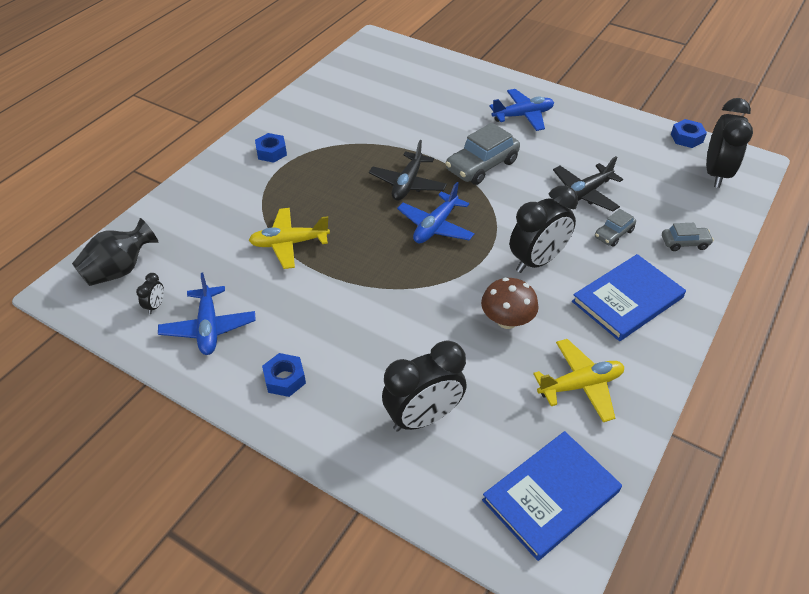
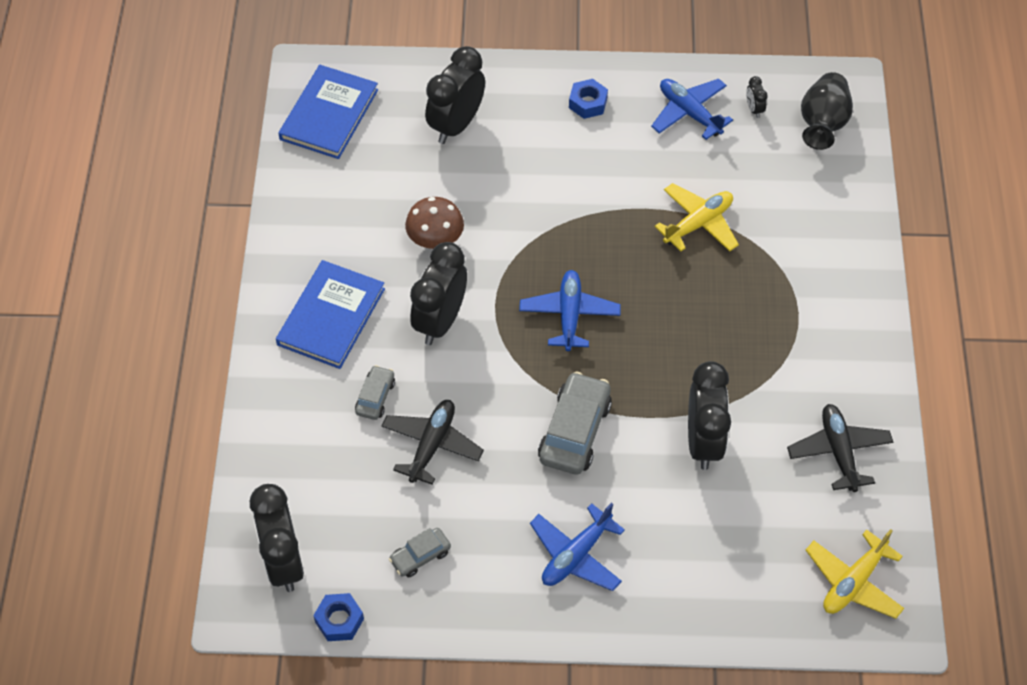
camera: 150 degrees right, 10 degrees up
blue nut [255,133,287,163] -> none
black plane [369,140,447,201] -> black plane moved to [787,404,893,492]
yellow plane [533,339,624,422] -> yellow plane moved to [806,529,904,619]
grey car [662,223,714,251] -> grey car moved to [389,528,451,577]
none -> black clock [688,361,731,470]

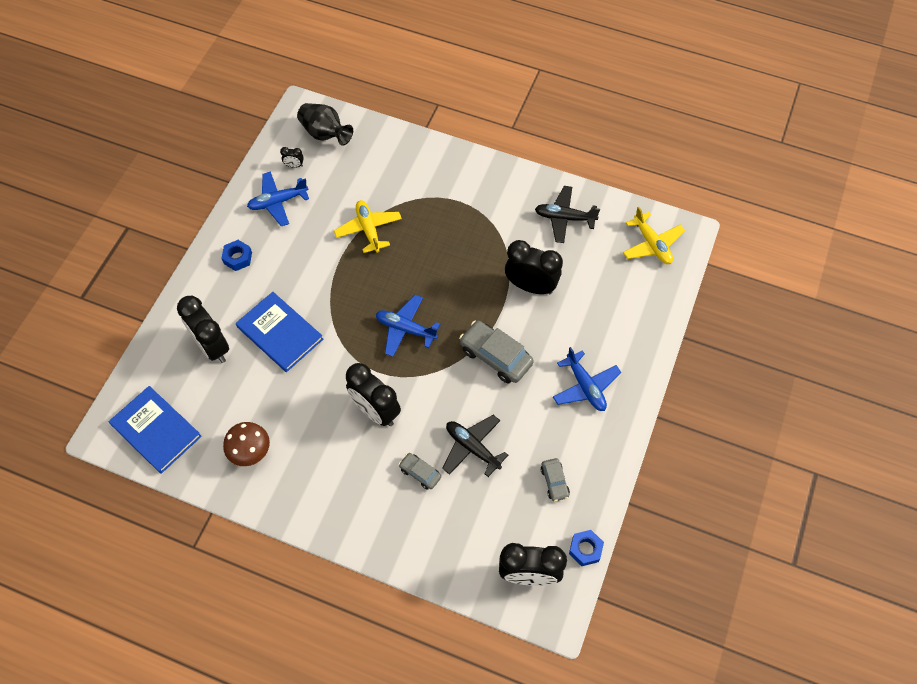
camera: 70 degrees left, 5 degrees up
blue book [276,260,385,369] -> blue book moved to [236,292,323,372]
brown mushroom [405,197,464,249] -> brown mushroom moved to [223,422,270,466]

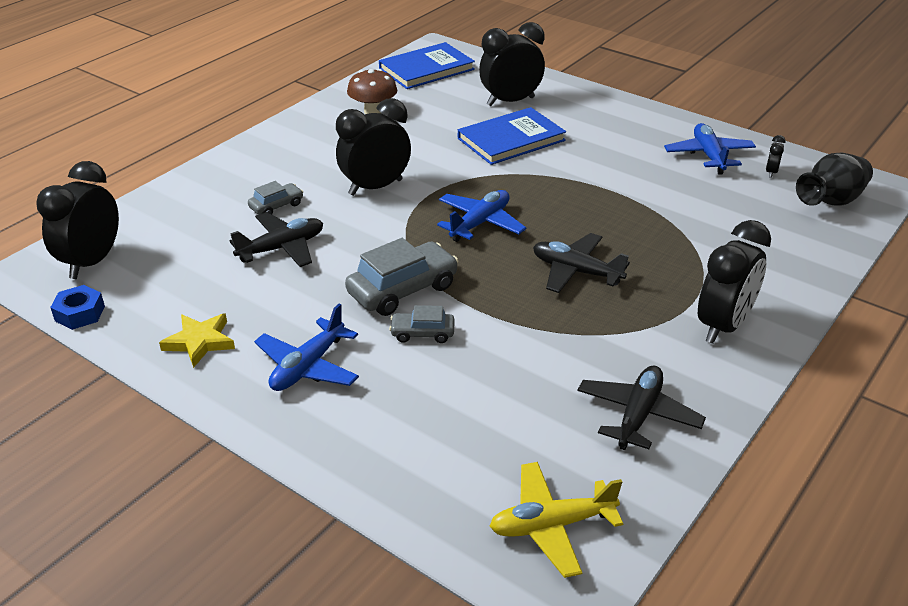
camera: 105 degrees right, 25 degrees down
blue nut [221,240,252,271] -> none
yellow plane [334,200,402,253] -> none
black clock [505,240,563,294] -> black clock moved to [698,220,771,344]
grey car [541,458,570,501] -> grey car moved to [389,305,455,343]
blue plane [553,347,621,411] -> blue plane turned 45 degrees counterclockwise [254,303,359,391]
none -> yellow star [159,314,235,368]
none -> black plane [533,233,630,293]

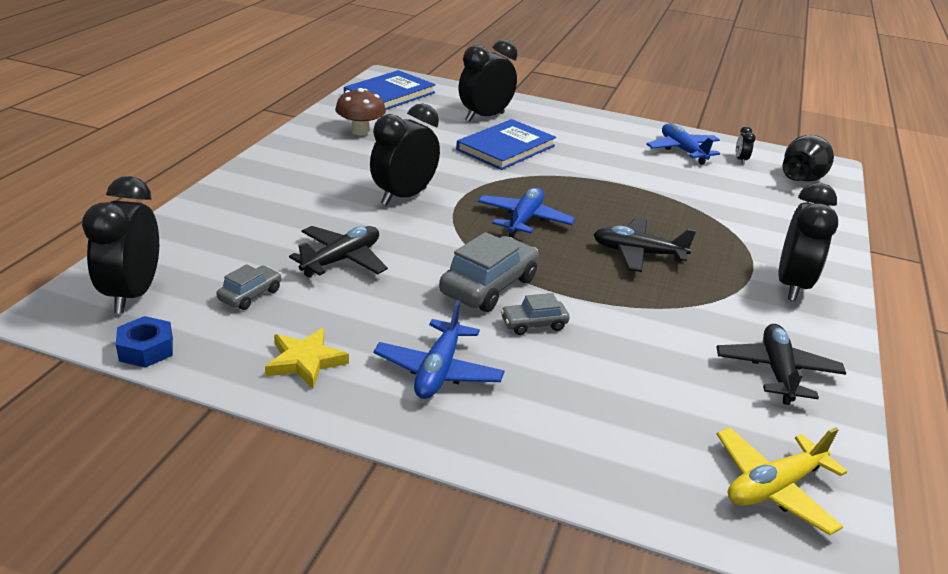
camera: 20 degrees left, 5 degrees down
grey car [248,181,303,215] -> grey car moved to [216,264,282,310]

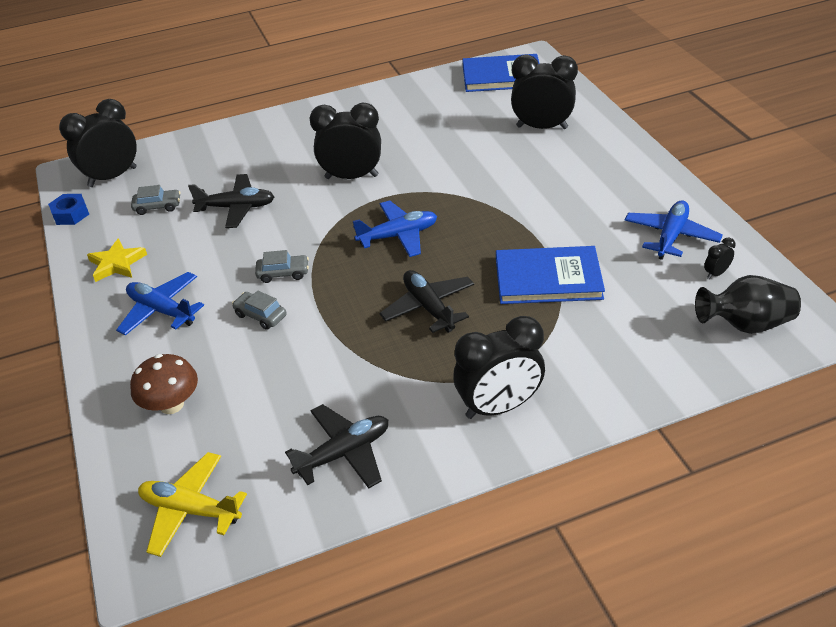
camera: 55 degrees right, 10 degrees up
brown mushroom [335,88,386,135] -> brown mushroom moved to [130,354,198,414]
blue plane [374,300,505,399] -> blue plane turned 60 degrees clockwise [116,272,204,336]
grey car [439,232,539,312] -> grey car [255,250,309,283], size x0.54
blue book [456,119,556,170] -> blue book moved to [496,246,605,304]

